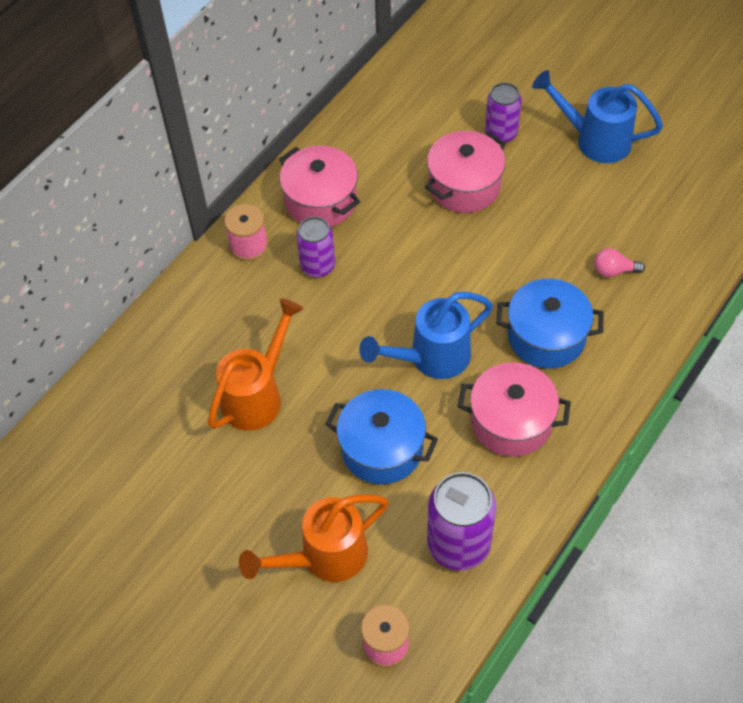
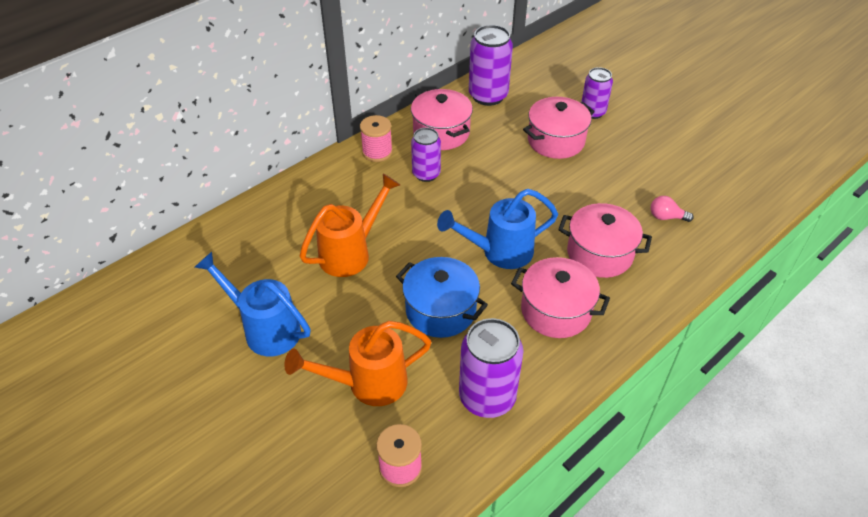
camera: 10 degrees right, 10 degrees down
blue pot [496,279,604,369] -> pink pot [558,203,652,278]
blue watering can [532,70,663,163] -> blue watering can moved to [195,252,311,356]
none -> purple can [469,25,513,106]

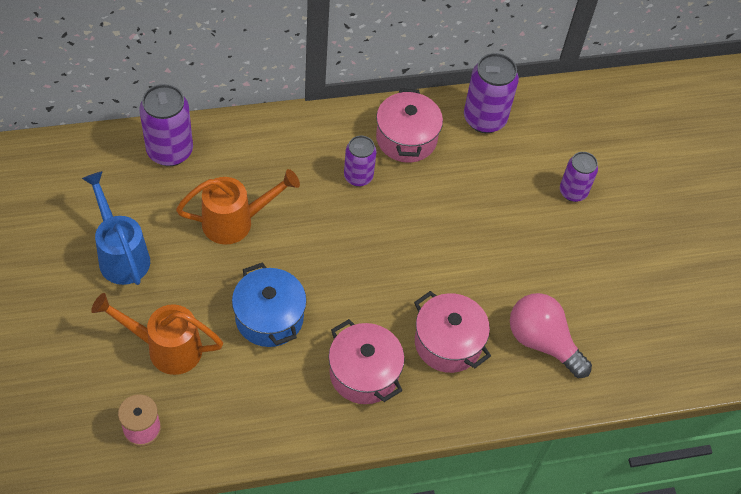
camera: 25 degrees right, 10 degrees up
pink spool [360,115,393,162] -> none
blue watering can [437,189,558,269] -> none
purple can [459,318,524,418] -> purple can moved to [139,84,193,166]
pink pot [523,97,595,159] -> none
pink light bulb [651,196,694,222] -> pink light bulb [510,293,592,378], size x2.11

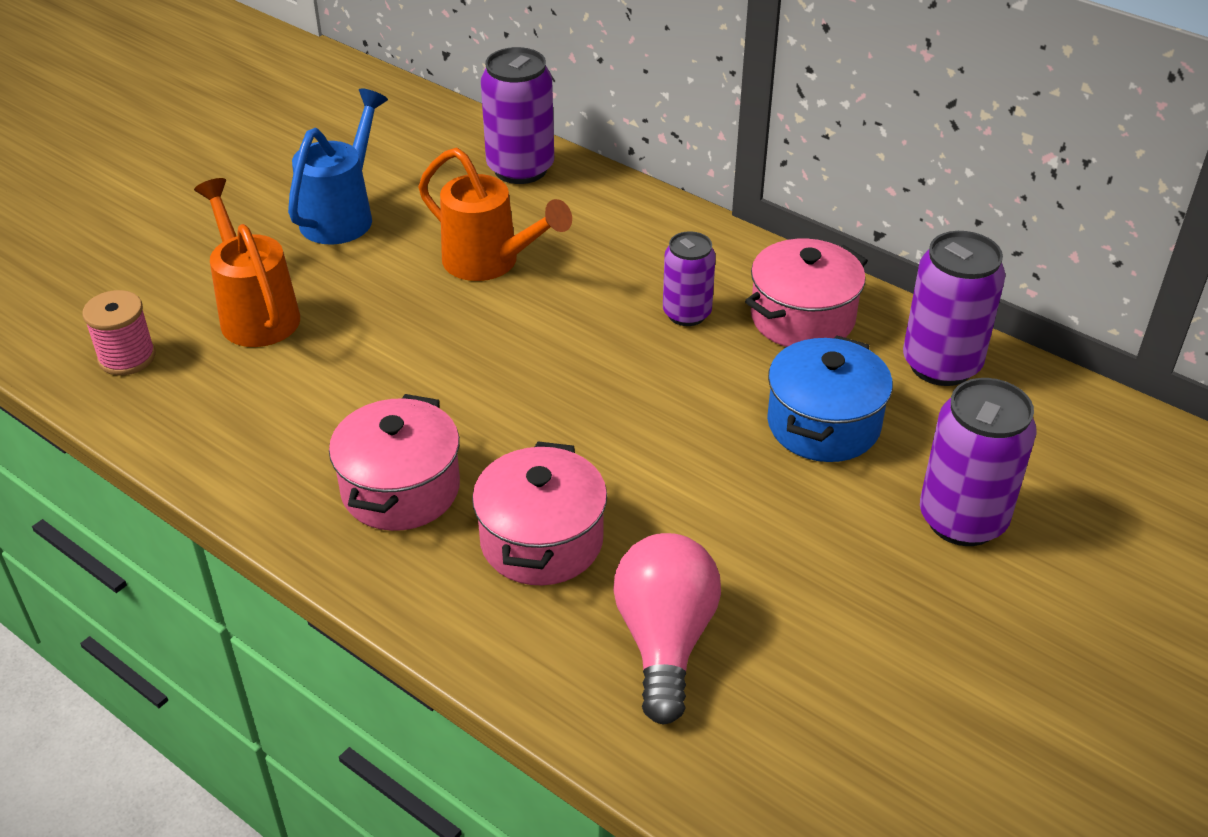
camera: 55 degrees right, 15 degrees down
blue pot [232,262,307,347] -> blue pot moved to [767,335,893,462]
purple can [560,152,598,202] -> purple can [920,378,1037,546], size x1.56

